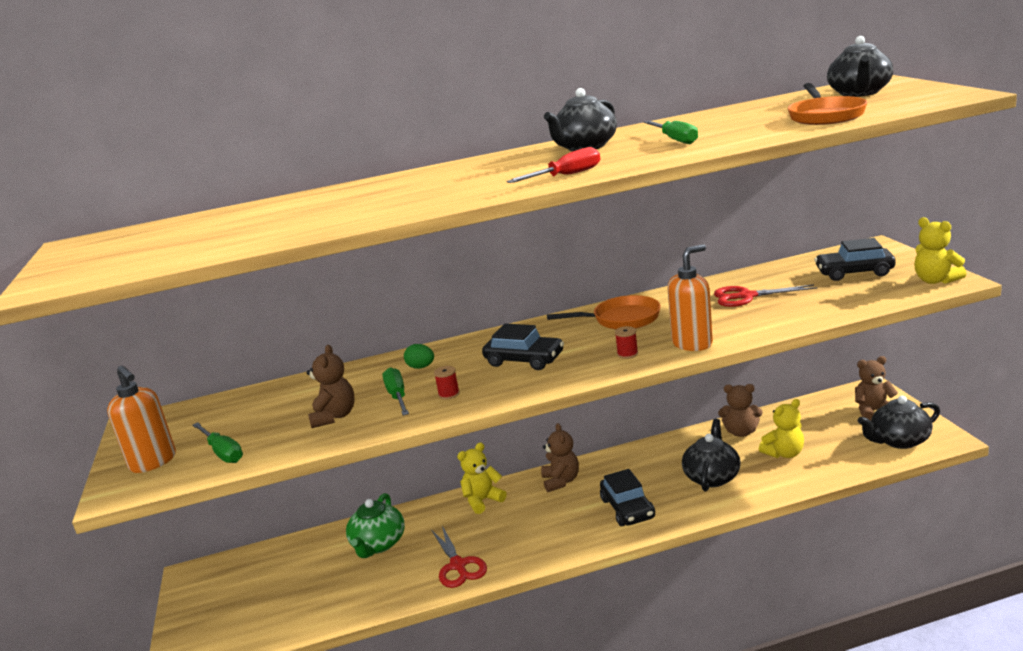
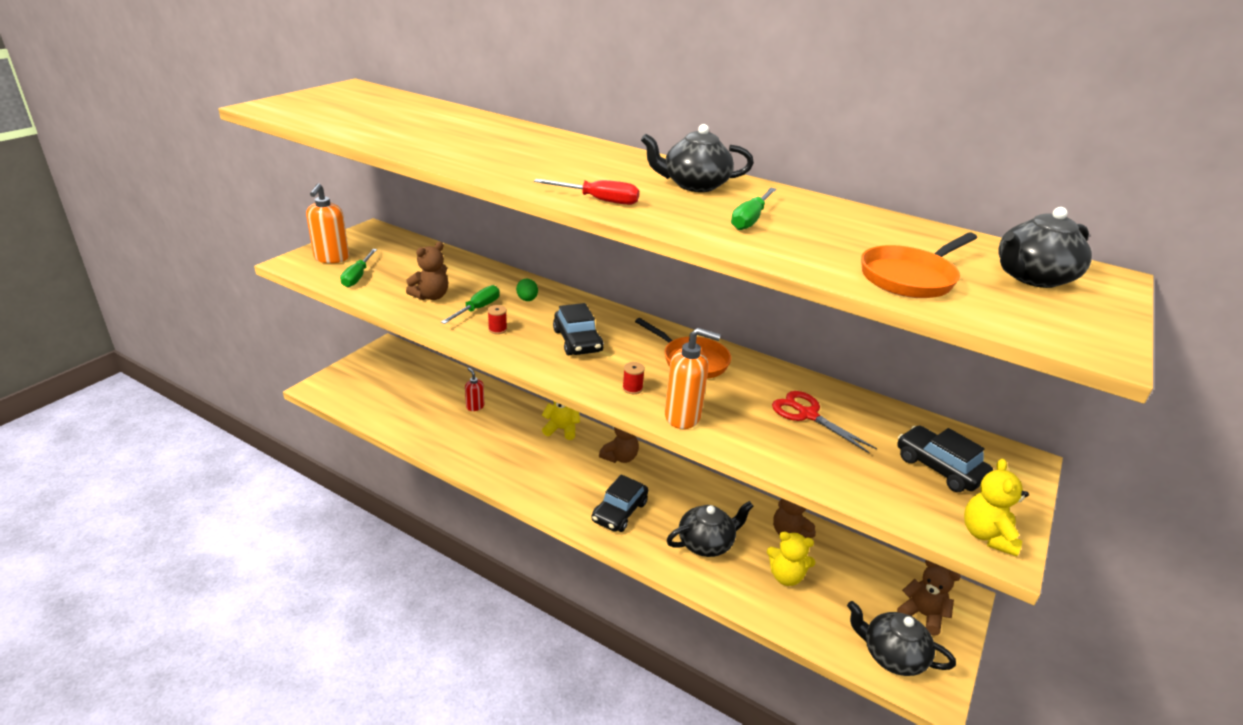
camera: 40 degrees right, 10 degrees up
green teapot [346,493,405,558] -> red soap dispenser [465,368,484,411]
red scissors [432,526,487,588] -> none

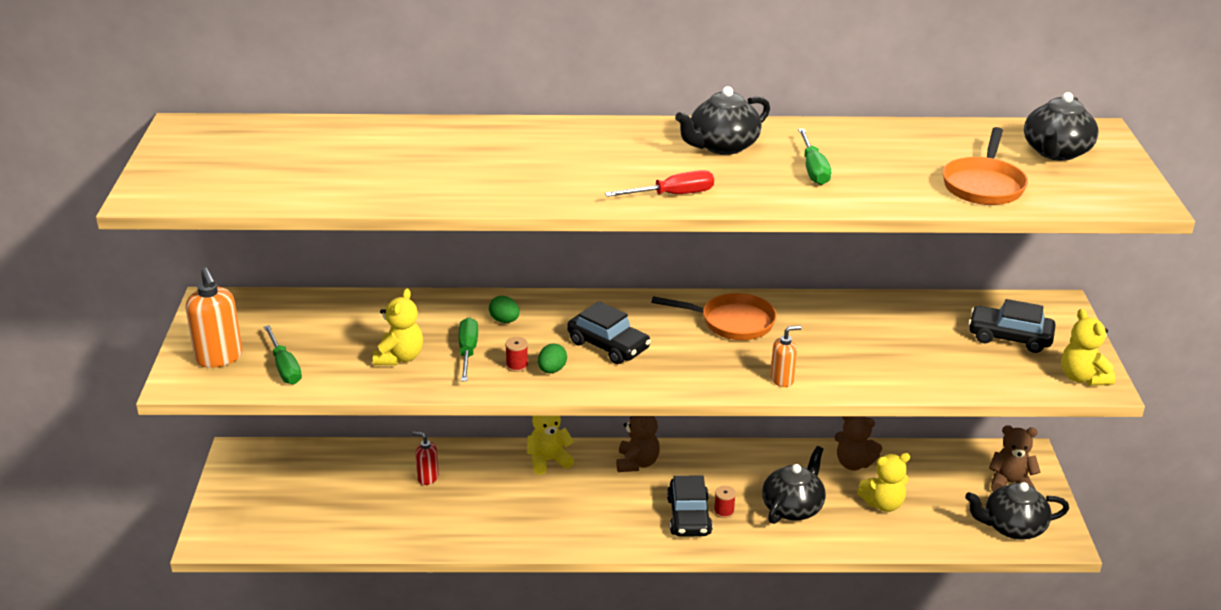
camera: 30 degrees left, 0 degrees up
brown teddy bear [406,242,448,300] -> yellow teddy bear [373,288,423,365]
red spool [622,362,645,394] -> red spool moved to [714,486,736,518]
orange soap dispenser [665,328,721,429] -> orange soap dispenser [770,325,802,387], size x0.59
red scissors [772,391,877,454] -> none
none -> green egg [538,343,567,373]

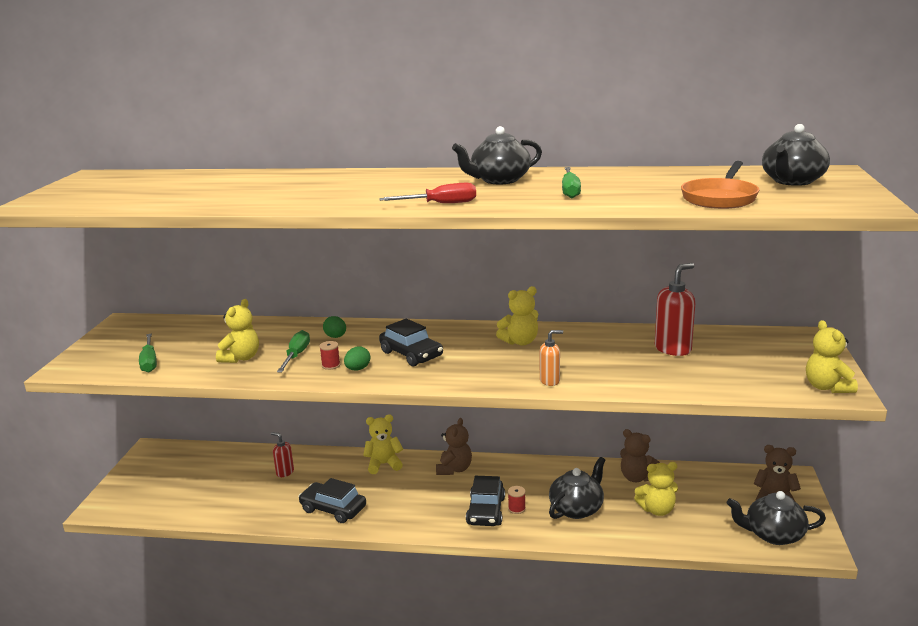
camera: 10 degrees right, 10 degrees down
orange soap dispenser [186,268,242,368] -> none
orange pan [651,293,777,340] -> yellow teddy bear [496,286,538,346]
black car [968,299,1056,353] -> black car moved to [298,478,366,523]
none -> red soap dispenser [655,263,695,356]

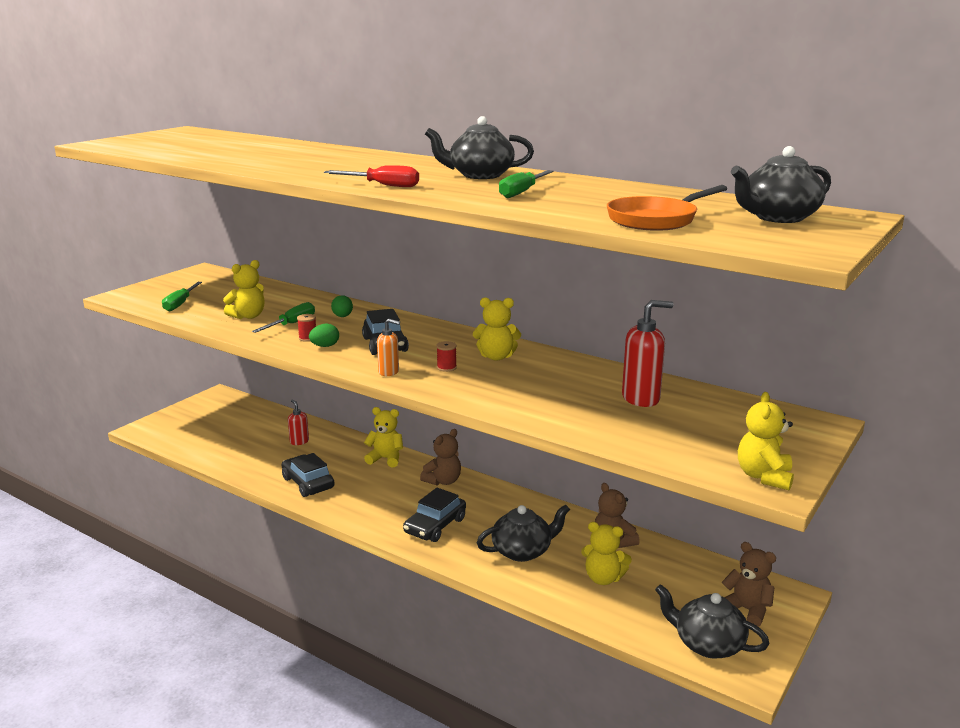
camera: 25 degrees right, 0 degrees up
red spool [508,486,526,514] -> red spool moved to [436,341,457,372]
orange soap dispenser [540,330,563,386] -> orange soap dispenser moved to [377,319,400,376]

